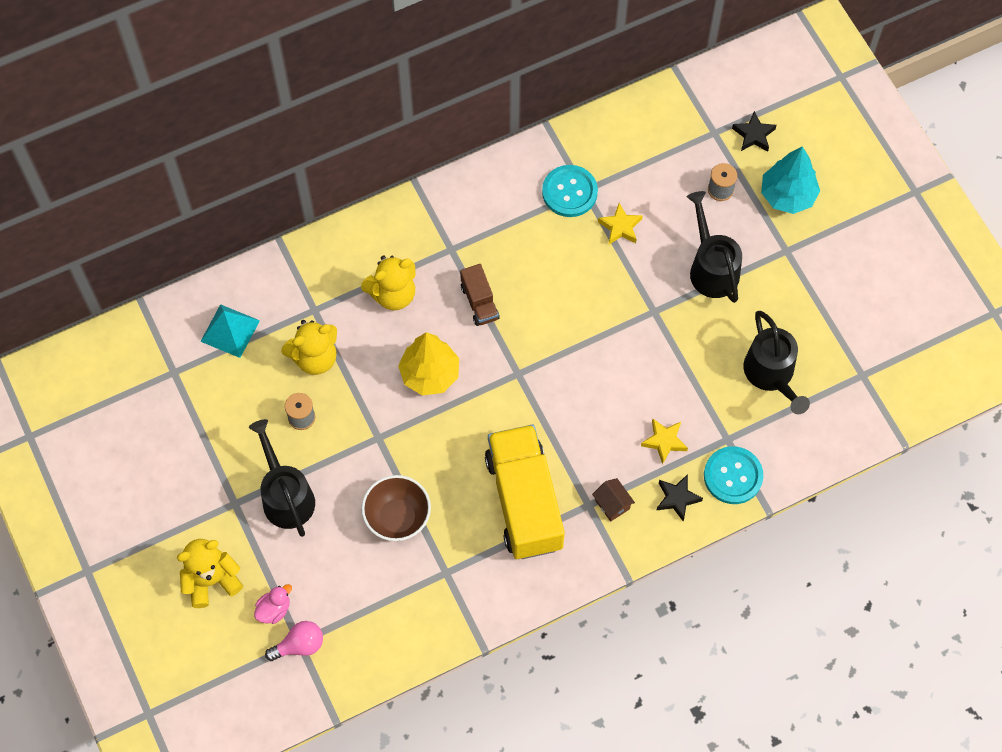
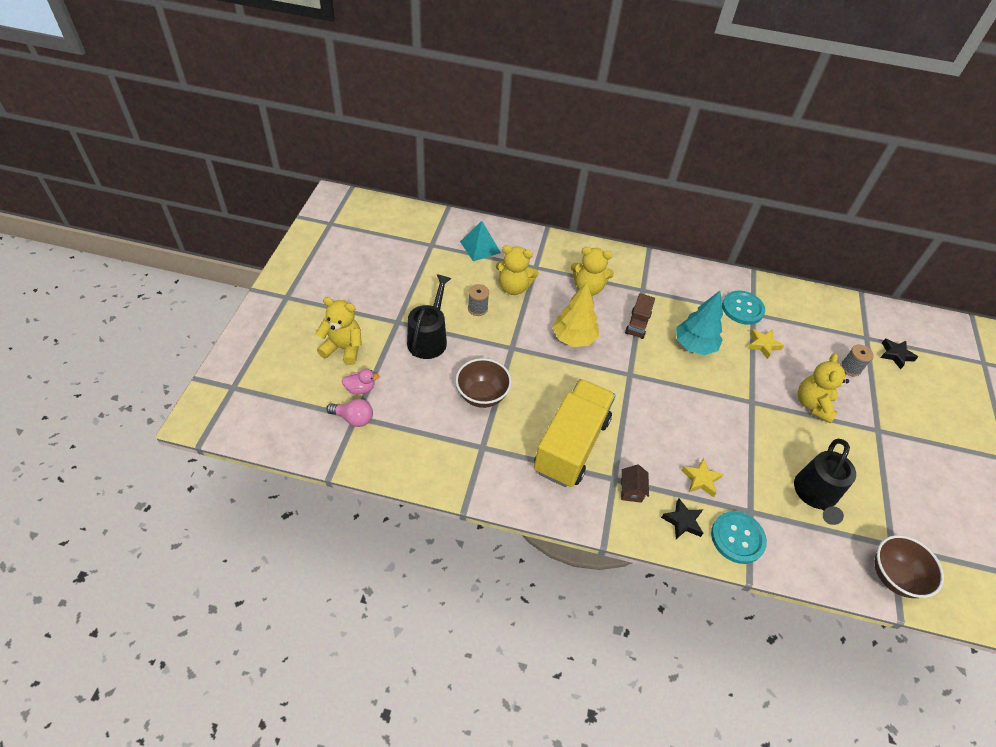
camera: 35 degrees right, 15 degrees down
black watering can [687,191,742,303] -> yellow teddy bear [798,353,849,423]
turquoise tree [761,146,820,214] -> turquoise tree moved to [676,291,723,355]
none -> brown bowl [875,535,944,598]

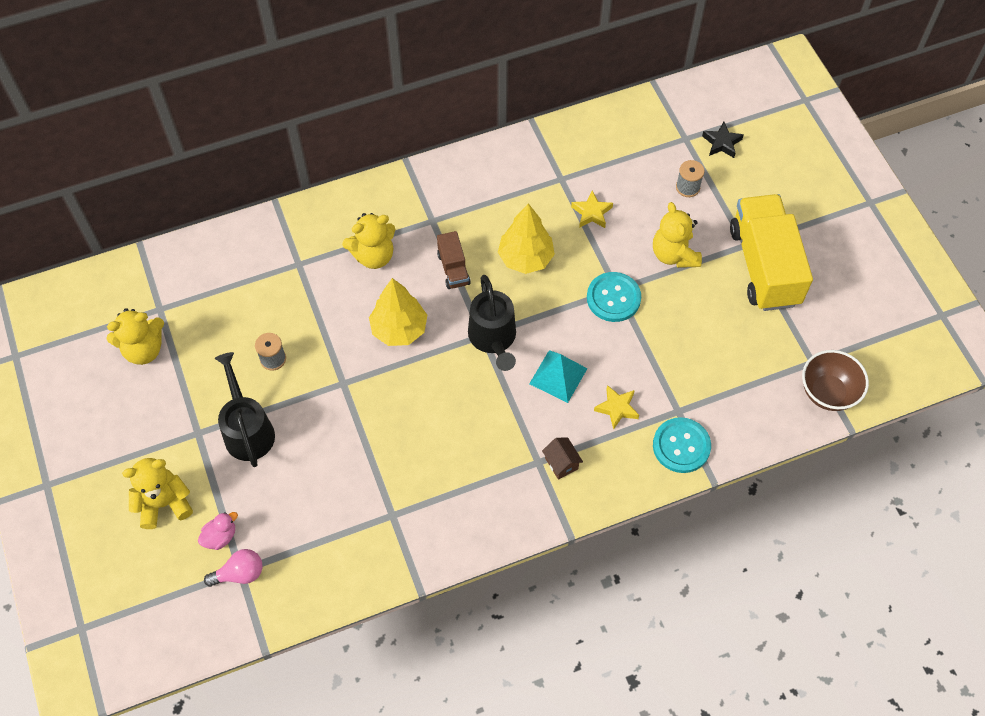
camera: 30 degrees left, 10 degrees up
brown bowl [456,358,512,408] -> none
turquoise pyramid [460,221,501,261] -> turquoise pyramid moved to [529,350,588,403]
yellow teddy bear [496,245,539,295] -> yellow teddy bear moved to [106,308,164,365]
yellow truck [534,379,615,487] -> yellow truck moved to [730,194,813,311]
black star [661,498,703,539] -> none
turquoise tree [676,291,723,355] -> yellow tree [498,203,555,274]
turquoise button [722,291,765,325] -> turquoise button moved to [587,272,641,322]
black watering can [794,439,856,525] -> black watering can moved to [468,275,516,371]

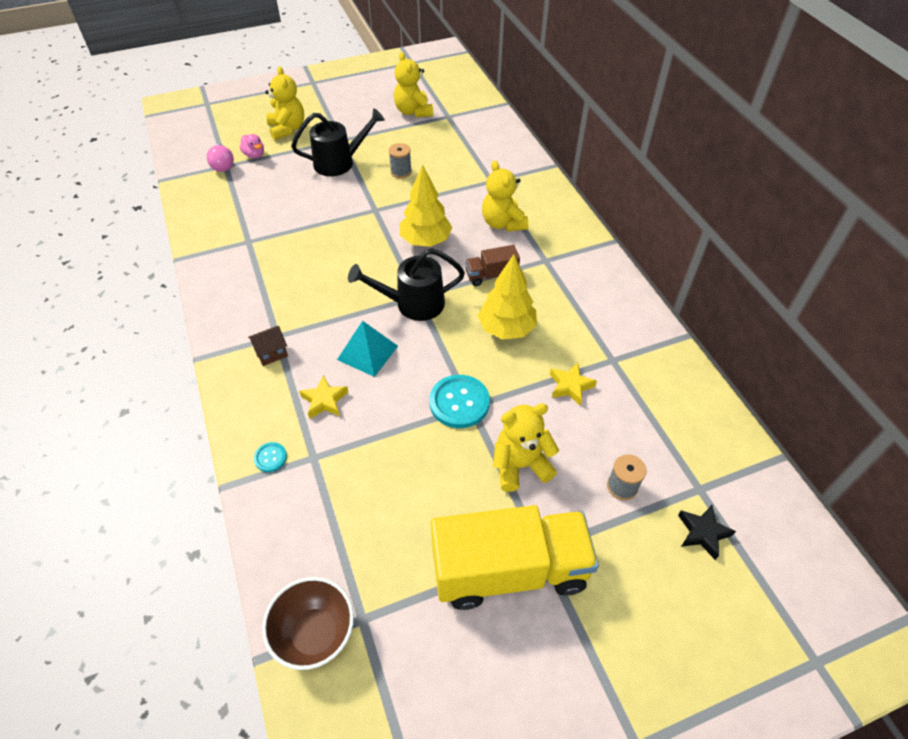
camera: 90 degrees right, 10 degrees down
turquoise button [653,417,711,473] -> turquoise button [254,442,287,472], size x0.50

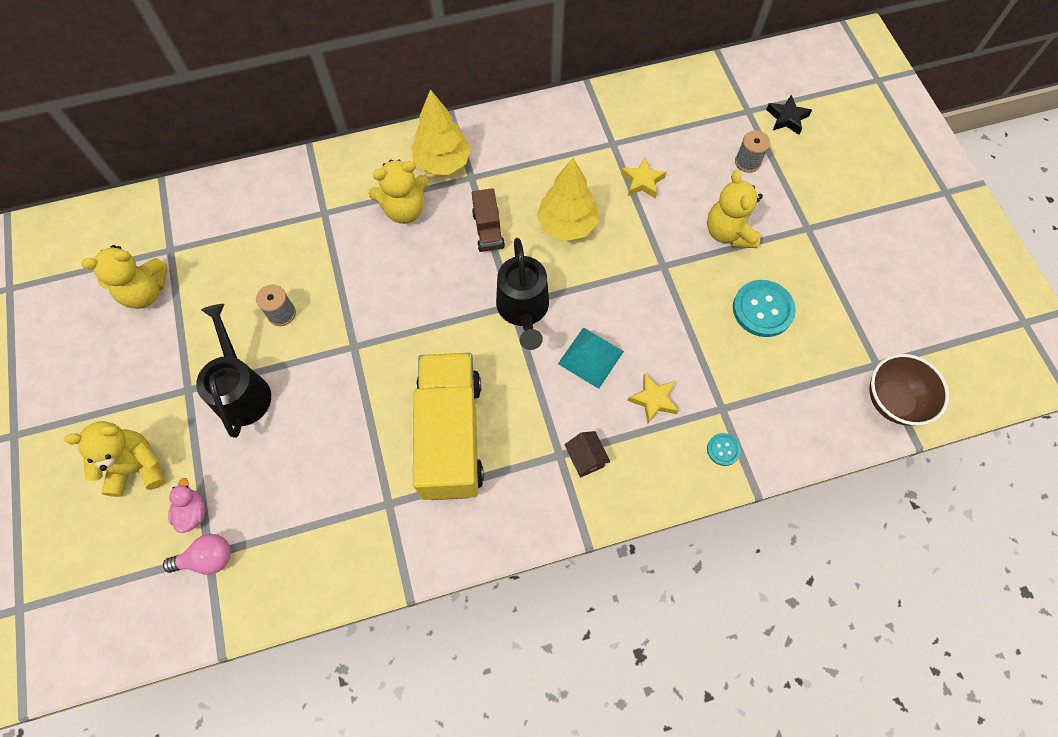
camera: 85 degrees left, 15 degrees up
pink duck [240,134,264,158] -> pink duck turned 60 degrees counterclockwise [168,478,205,533]
yellow tree [400,164,452,247] -> yellow tree moved to [412,89,471,175]
turquoise button [430,375,490,428] -> turquoise button moved to [733,280,796,337]
yellow truck [431,505,599,610] -> yellow truck moved to [413,353,484,500]

